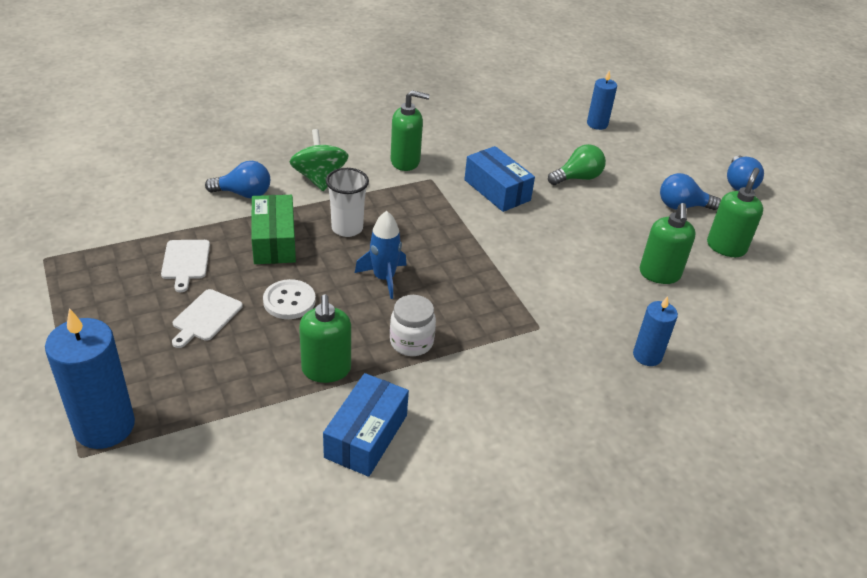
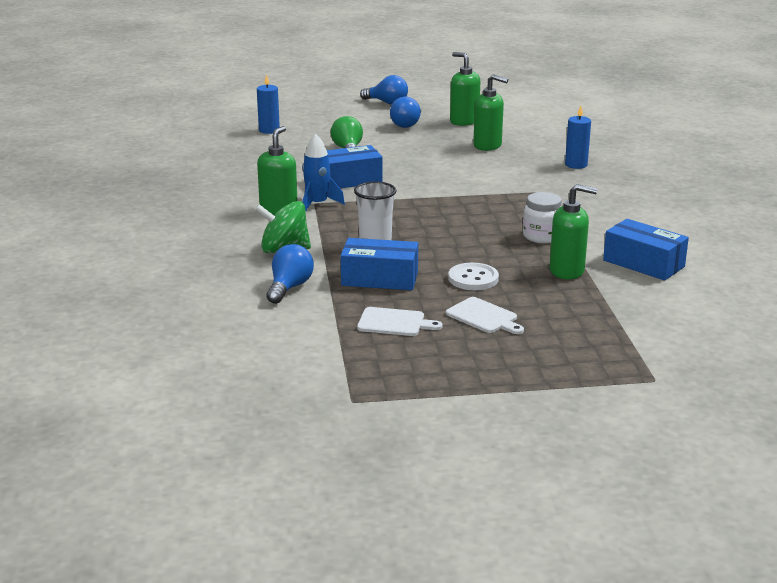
camera: 70 degrees left, 15 degrees down
blue candle [45,308,135,449] -> none
green box [251,195,296,264] -> blue box [341,238,418,290]
blue rocket [355,211,407,299] -> blue rocket moved to [302,134,345,210]

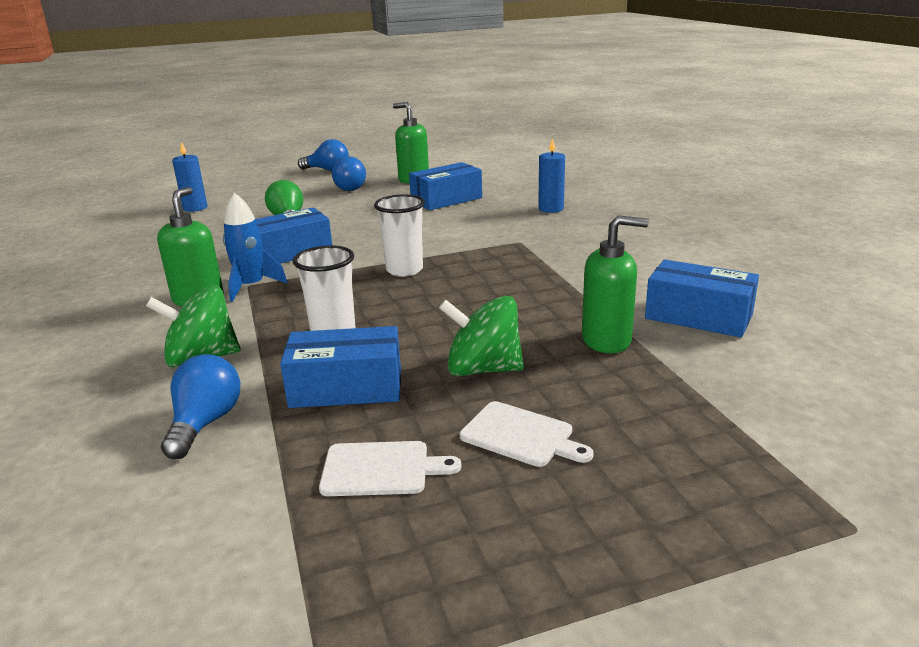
camera: 10 degrees left, 0 degrees up
white button [448,263,499,290] -> green spinning top [439,296,524,376]
green soap dispenser [473,74,508,151] -> blue box [409,162,482,210]
white jar [523,192,561,243] -> none
none -> white cup [374,195,425,277]

